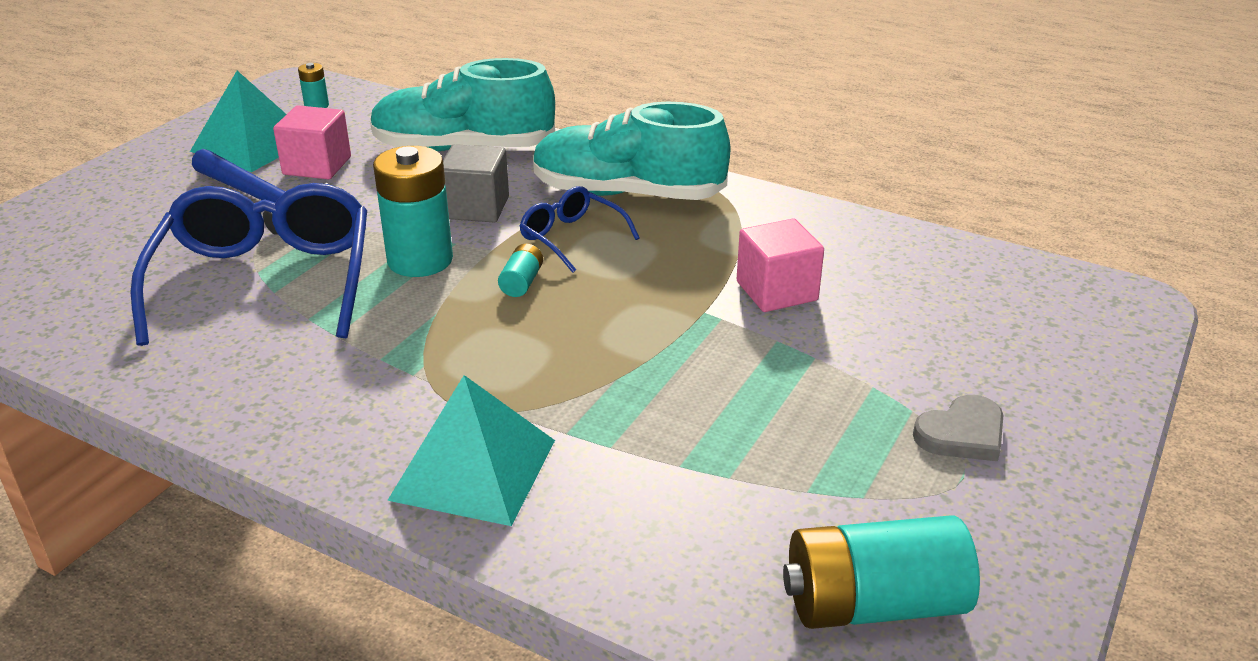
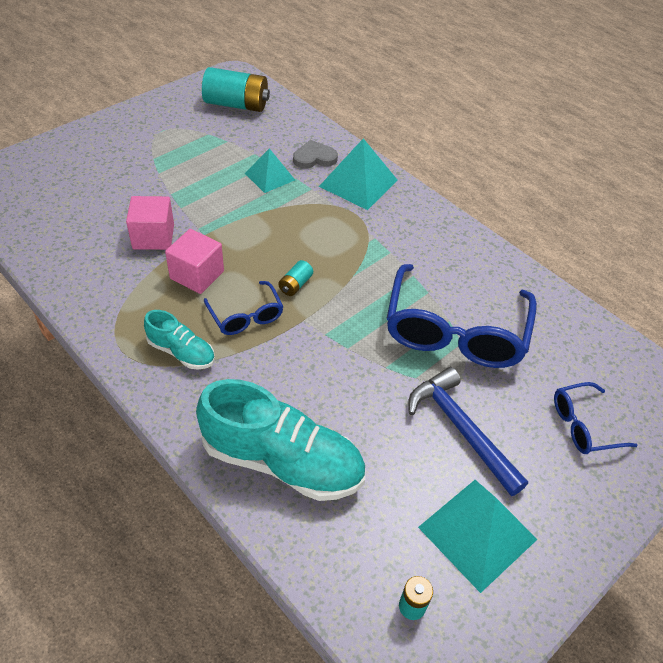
camera: 165 degrees left, 15 degrees up
pink cube [273,105,351,179] -> pink cube moved to [165,229,224,294]
turquoise battery [373,146,453,277] -> none
grey cube [443,144,509,222] -> none
turquoise shoe [533,102,730,200] -> turquoise shoe [144,310,215,369], size x0.51
grey heart [913,395,1004,461] -> grey heart moved to [293,140,338,169]
none -> turquoise pyramid [245,148,295,193]
none -> blue glasses [554,382,638,454]

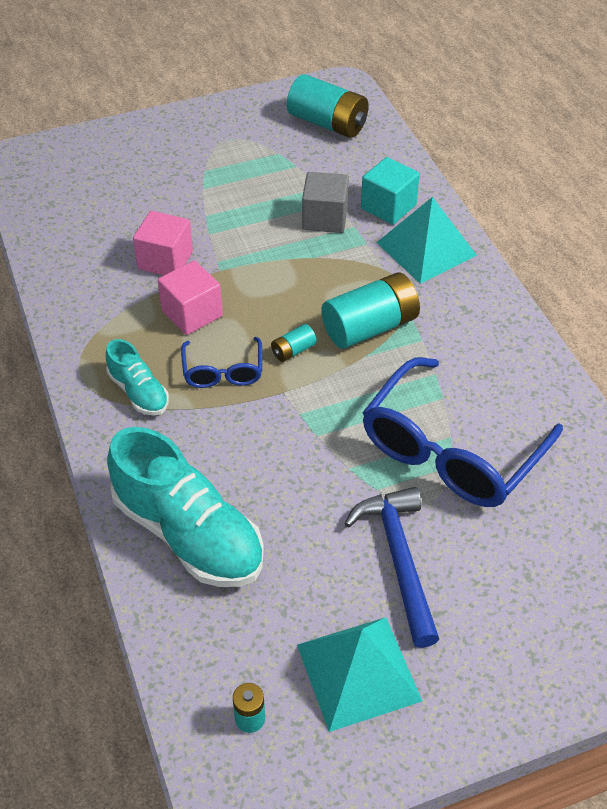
camera: 25 degrees right, 0 degrees up
turquoise pyramid [245,148,295,193] -> grey cube [302,172,349,233]
grey heart [293,140,338,169] -> turquoise cube [361,157,420,225]
blue glasses [554,382,638,454] -> none
none -> turquoise battery [321,272,420,349]

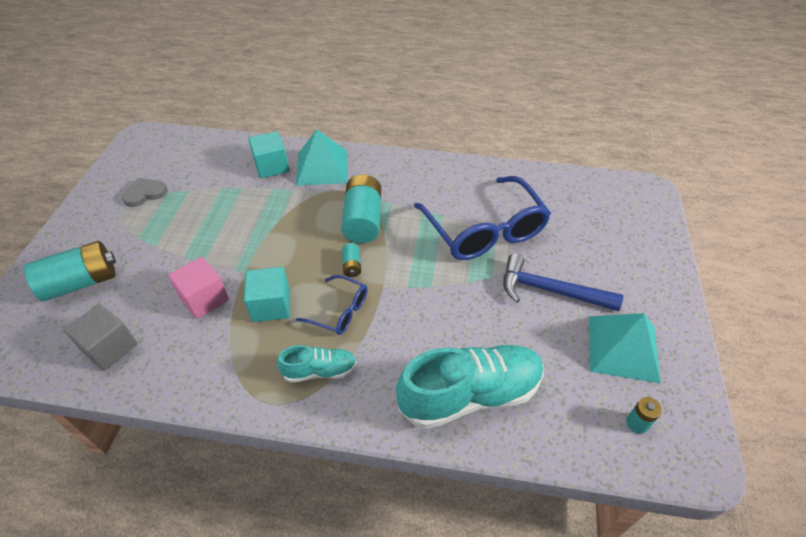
camera: 60 degrees left, 0 degrees up
pink cube [158,260,223,335] -> turquoise cube [244,267,290,322]
turquoise battery [287,74,369,138] -> turquoise battery moved to [24,241,116,301]
grey cube [302,172,349,233] -> grey cube moved to [64,304,137,371]
none -> grey heart [122,178,167,207]

